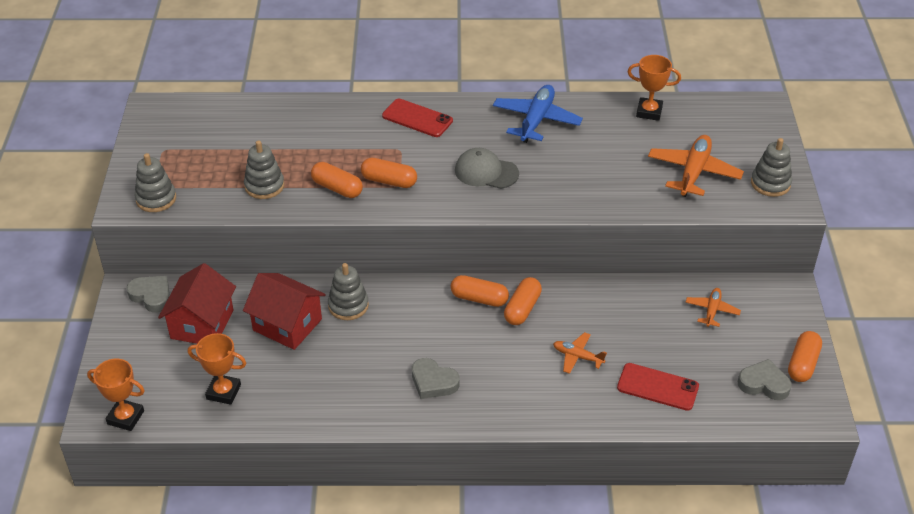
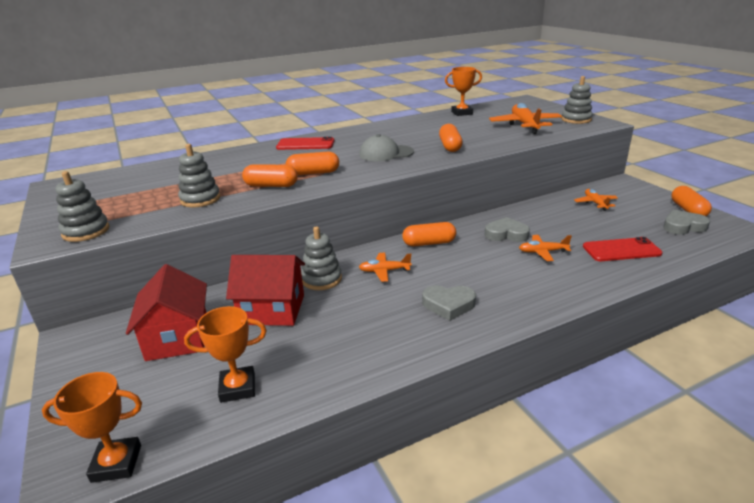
camera: 25 degrees left, 15 degrees down
grey heart [126,276,170,313] -> grey heart moved to [485,217,530,242]
blue plane [493,85,583,143] -> none
orange capsule [504,277,542,325] -> orange capsule moved to [439,124,463,152]
none -> orange plane [359,253,412,282]

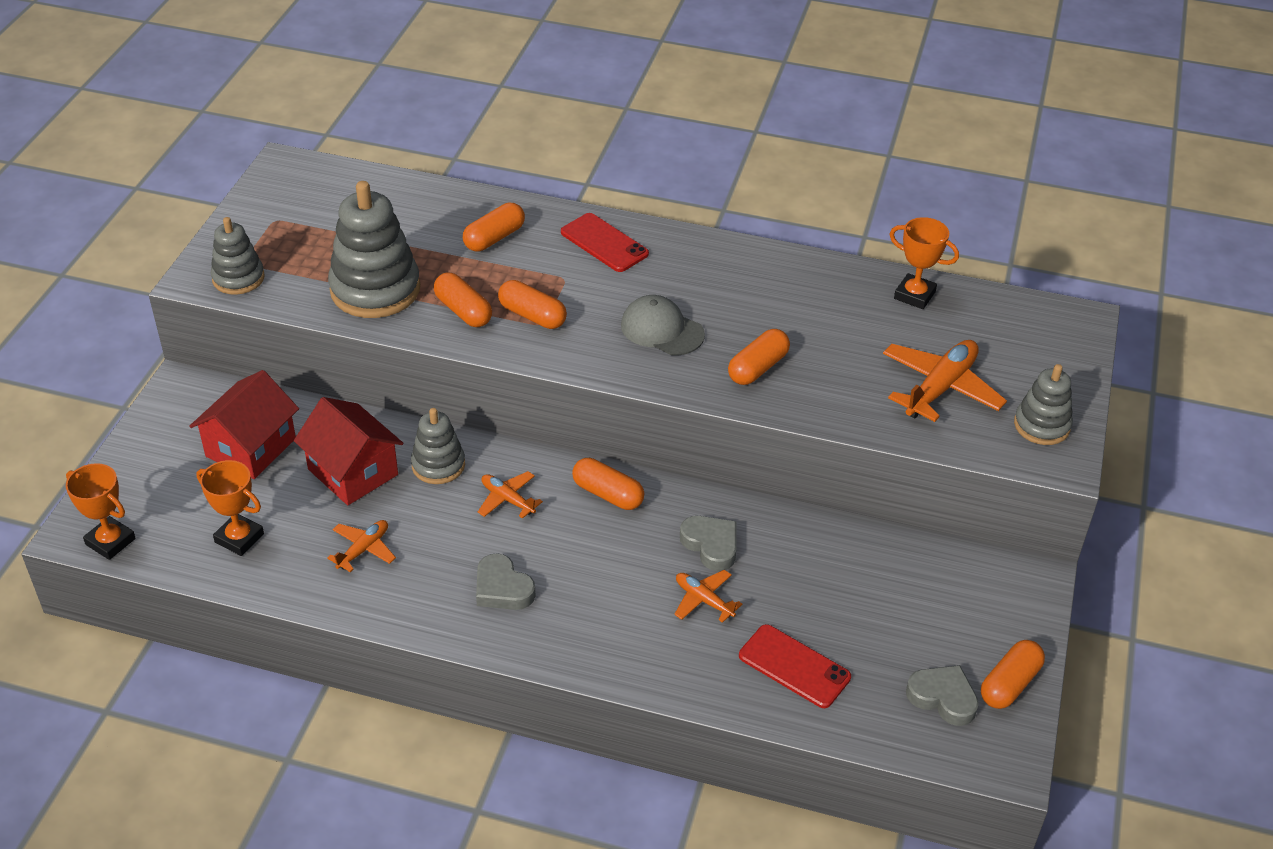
camera: 40 degrees right, 15 degrees up
grey stacking toy [178,144,220,207] -> grey stacking toy [328,181,420,318], size x1.73
orange plane [574,189,618,211] -> orange plane moved to [327,520,396,572]
none -> orange capsule [463,203,525,251]

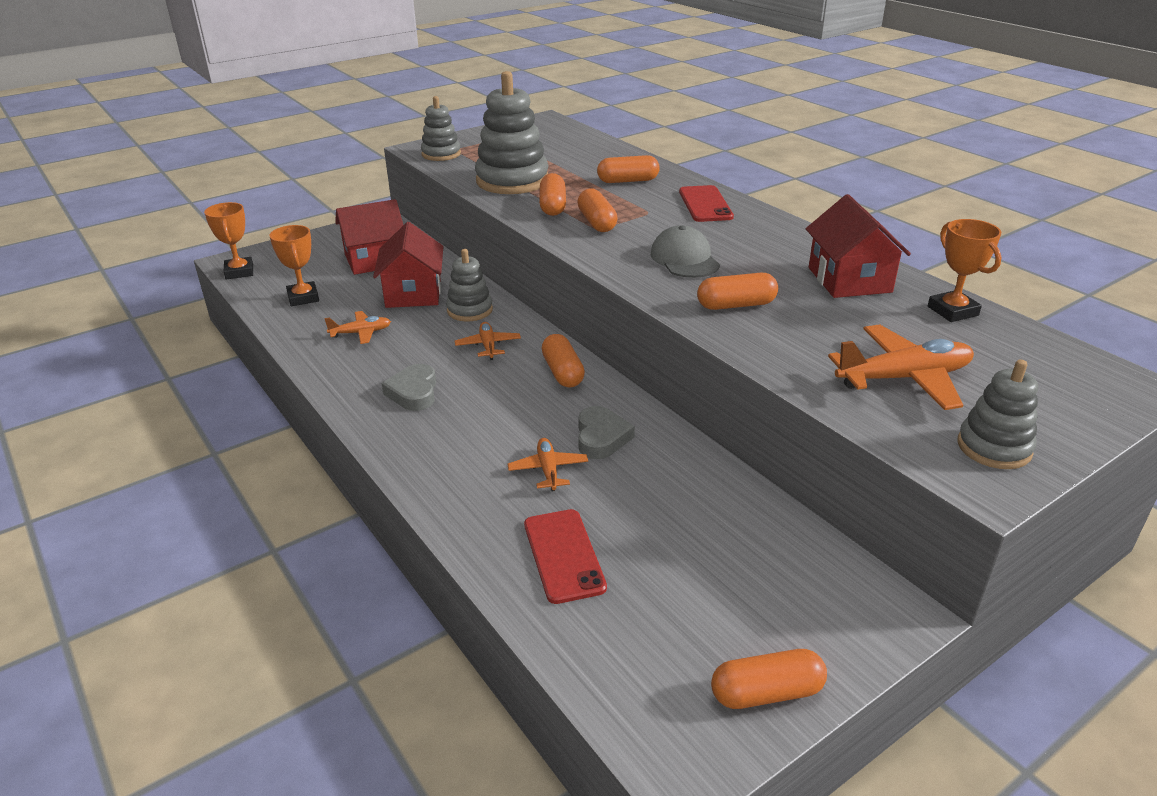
camera: 40 degrees right, 10 degrees down
grey heart [906,665,979,726] -> none
none -> red house [806,194,911,298]

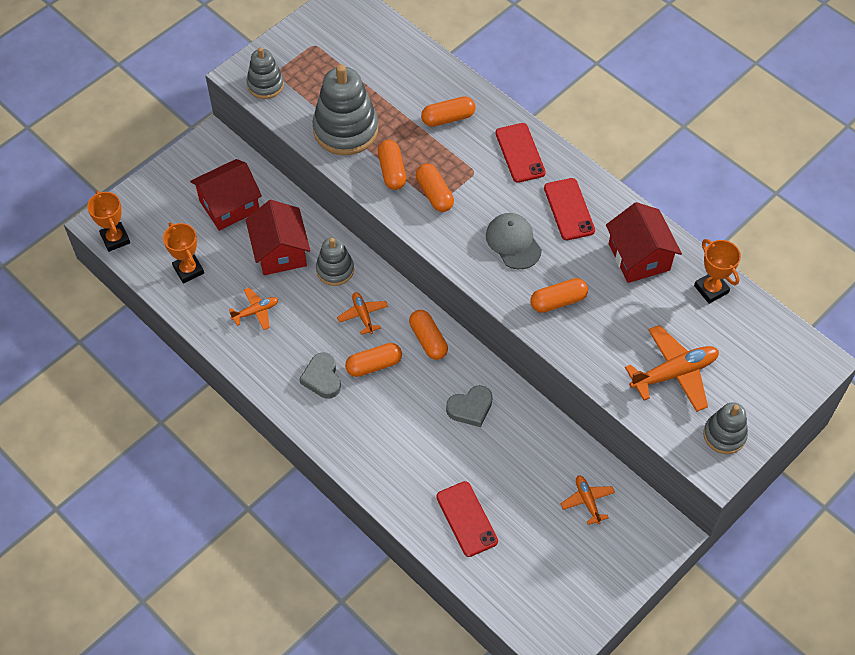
camera: 10 degrees left, 25 degrees up
orange plane [508,438,588,491] -> orange plane moved to [561,475,615,525]
grey heart [578,406,635,459] -> grey heart turned 75 degrees clockwise [446,385,493,427]
orange capsule [711,649,827,709] -> orange capsule moved to [345,343,402,377]
none -> red phone [544,178,595,240]

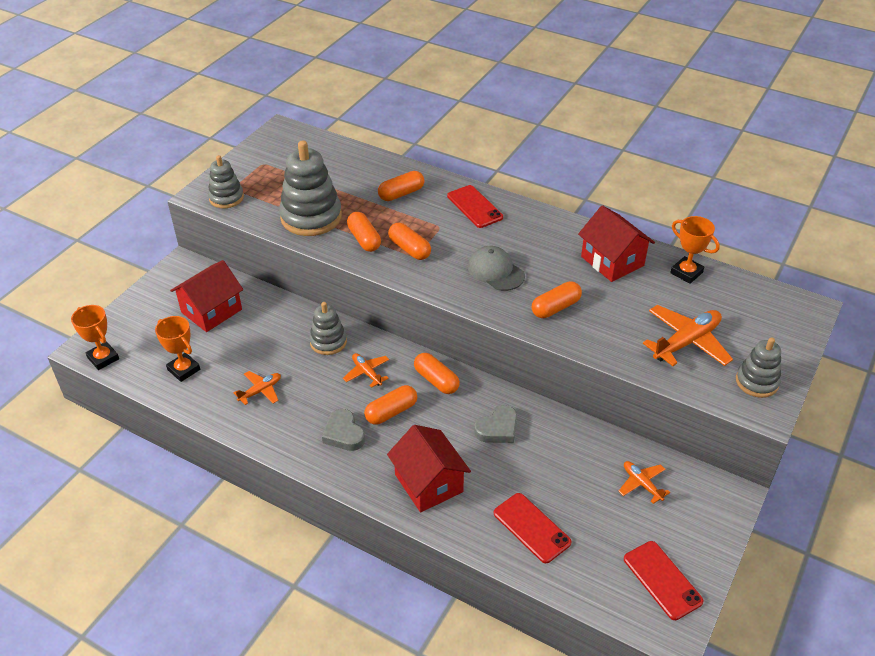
camera: 15 degrees left, 15 degrees down
red house [246,200,310,275] -> red house moved to [387,425,471,513]
red phone [544,178,595,240] -> red phone moved to [624,541,704,620]

